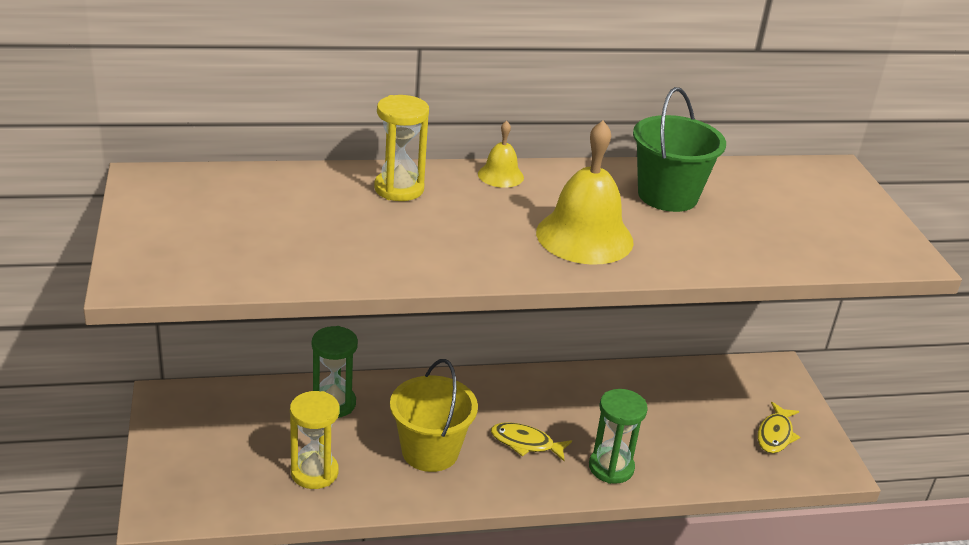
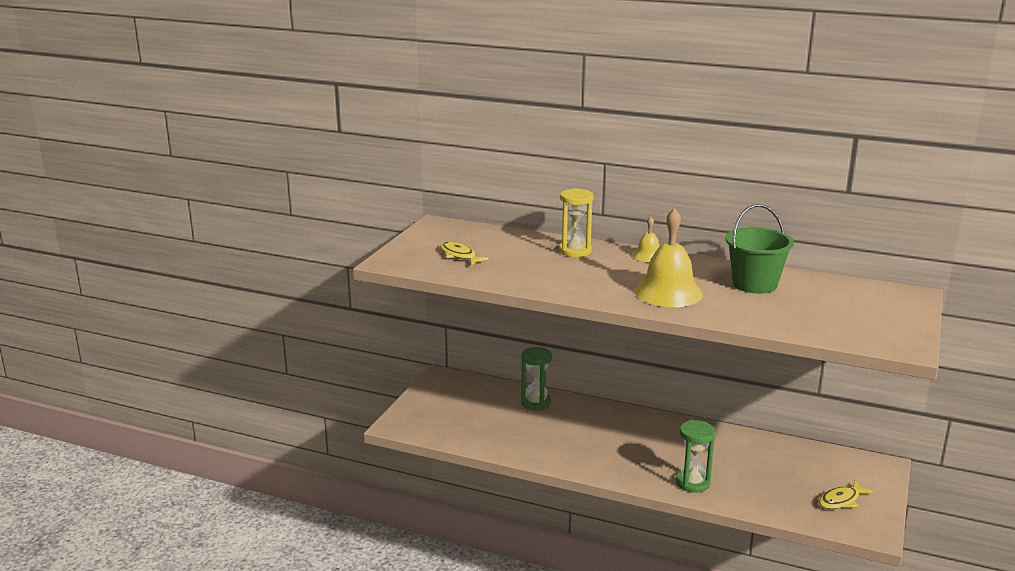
camera: 35 degrees right, 10 degrees down
yellow hourglass [290,391,340,489] -> none
yellow bucket [390,359,478,472] -> none
yellow fish [491,422,572,461] -> yellow fish moved to [440,242,489,265]

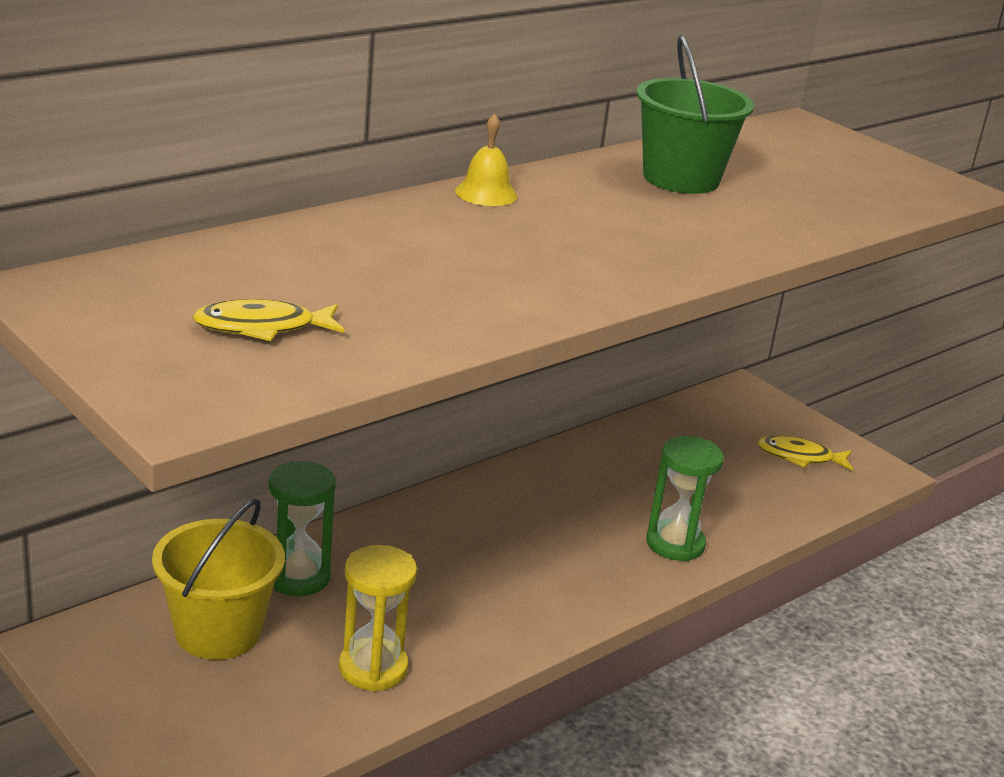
camera: 65 degrees left, 5 degrees up
yellow hourglass [559,188,594,257] -> yellow hourglass moved to [339,545,417,692]
yellow bell [635,208,703,307] -> none
yellow fish [819,481,873,509] -> yellow fish turned 105 degrees clockwise [757,436,853,471]
none -> yellow bucket [152,499,285,660]

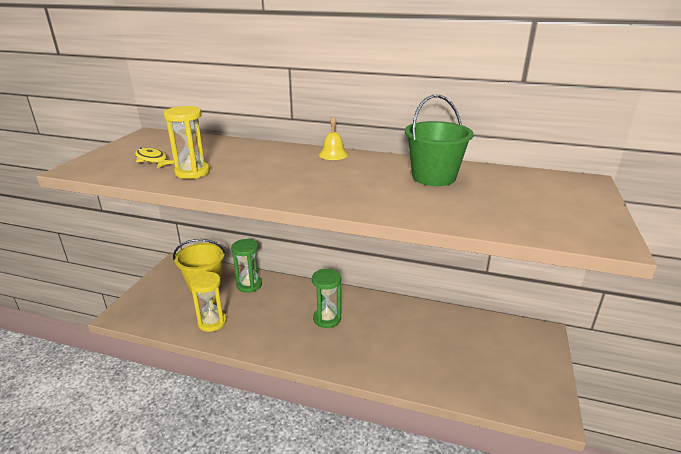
camera: 60 degrees right, 0 degrees up
green hourglass [646,436,724,561] -> green hourglass moved to [312,269,341,328]
yellow fish [757,436,853,471] -> none
none -> yellow hourglass [164,106,210,179]

